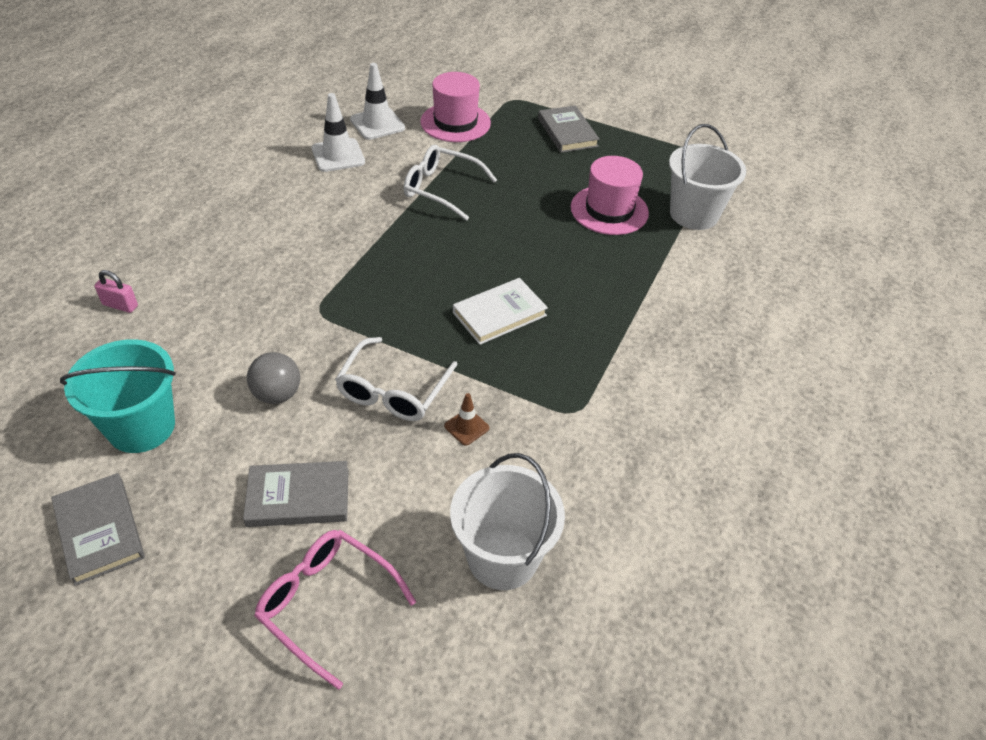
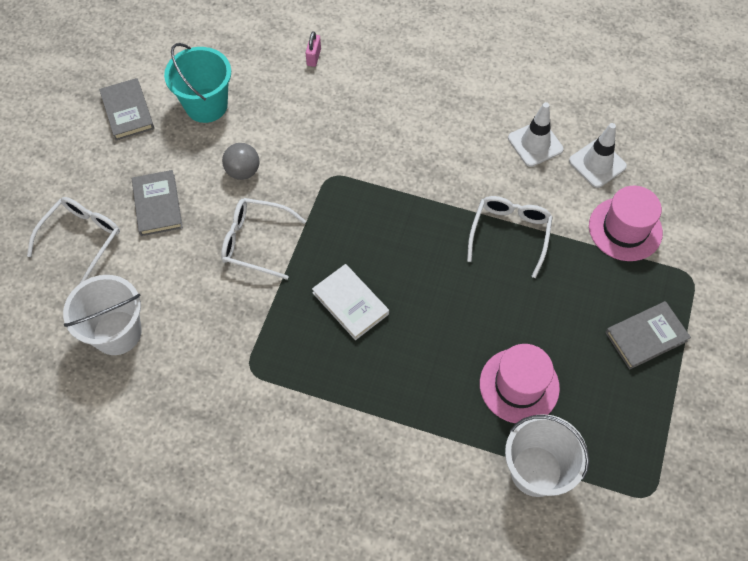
camera: 85 degrees right, 15 degrees up
grey book [51,473,145,586] -> grey book turned 75 degrees counterclockwise [99,78,154,140]
pink glasses [254,530,416,690] -> white glasses [27,197,120,283]
brown traffic cone [444,393,490,446] -> none

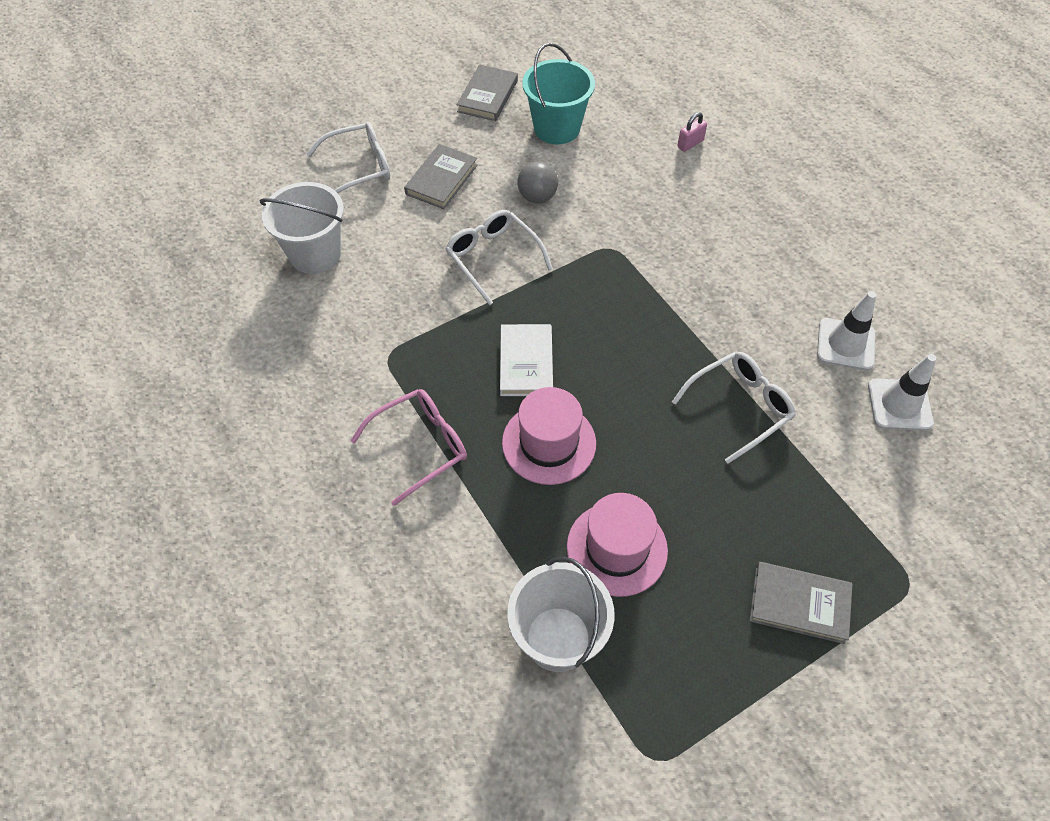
camera: 40 degrees right, 5 degrees down
pink hat [589,186,663,261] -> pink hat moved to [502,387,596,485]
none -> pink glasses [350,389,467,506]

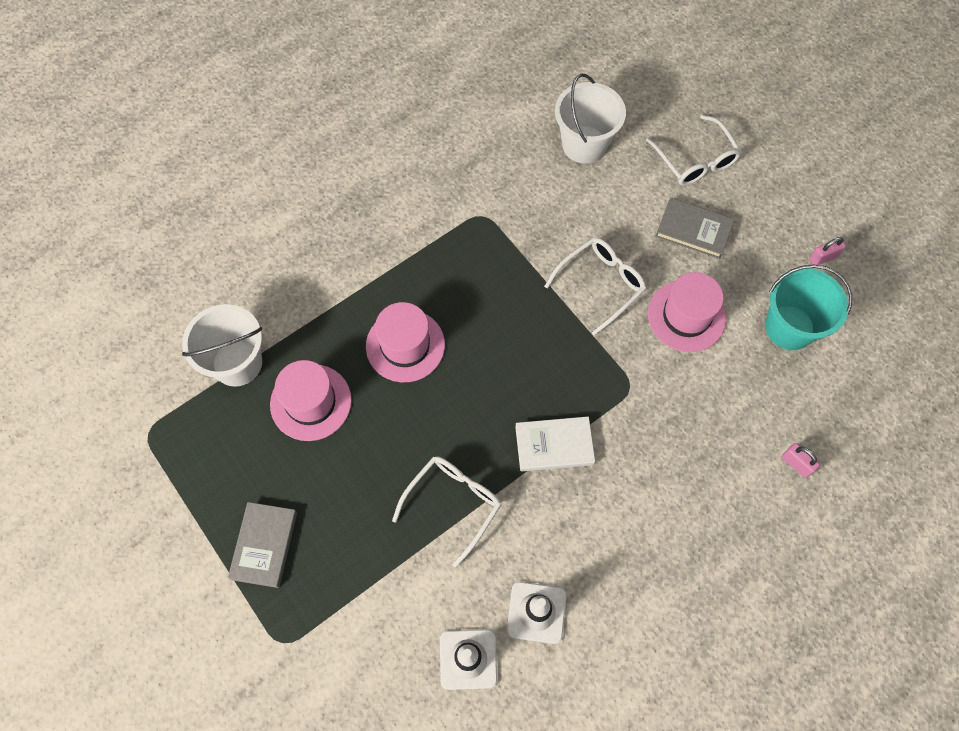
camera: 85 degrees right, 10 degrees up
pink glasses [350,389,467,506] -> none
grey book [456,65,518,121] -> pink padlock [809,237,846,265]
white book [500,324,553,396] -> white book moved to [515,417,595,471]
grey ball [518,161,558,203] -> pink hat [648,272,726,352]
white glasses [672,352,796,464] -> white glasses turned 105 degrees counterclockwise [392,456,501,567]

